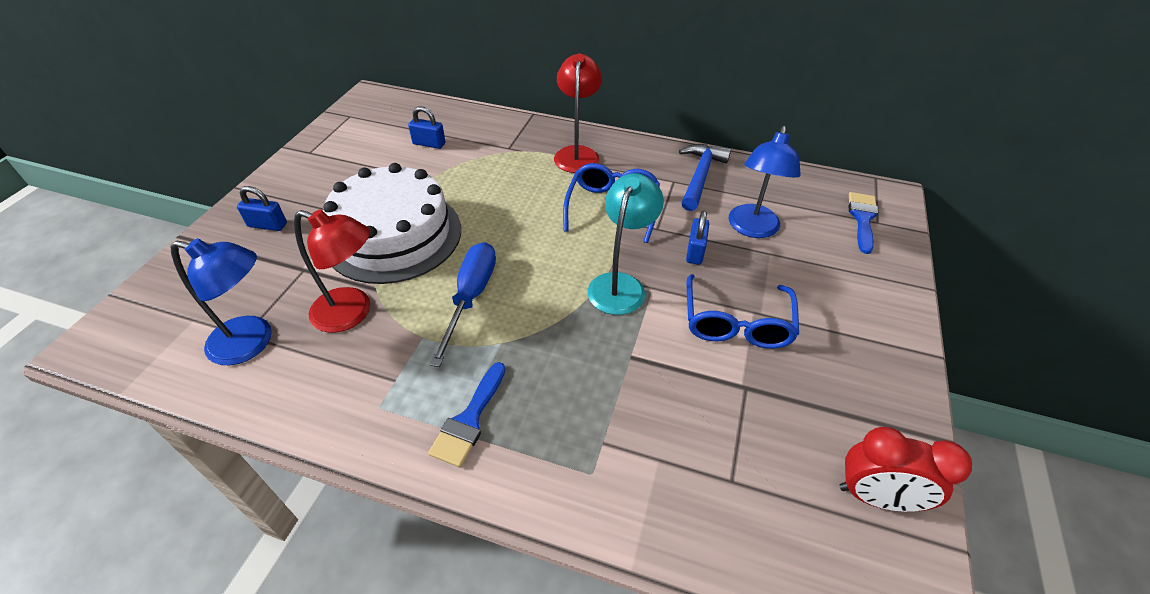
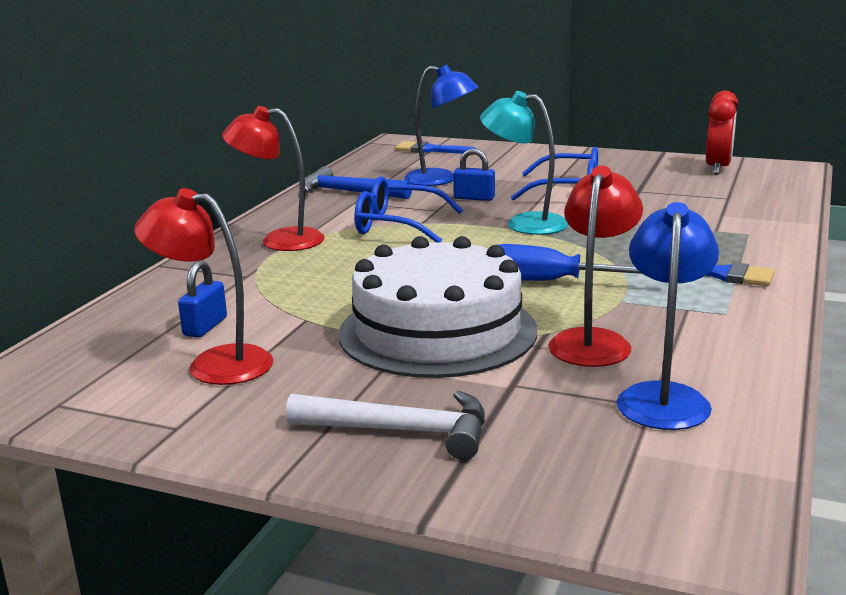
camera: 85 degrees left, 25 degrees down
blue padlock [237,186,287,231] -> white hammer [286,391,485,460]
none -> red lamp [134,188,273,385]

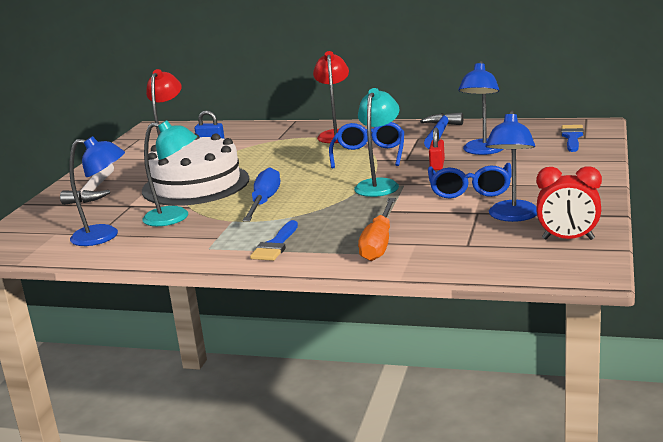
camera: 85 degrees right, 0 degrees up
blue padlock [453,148,495,201] -> red padlock [429,128,445,170]
red lamp [548,166,643,367] -> turquoise lamp [142,120,197,226]
none -> orange screwdriver [358,198,396,261]
none -> blue lamp [486,111,537,222]

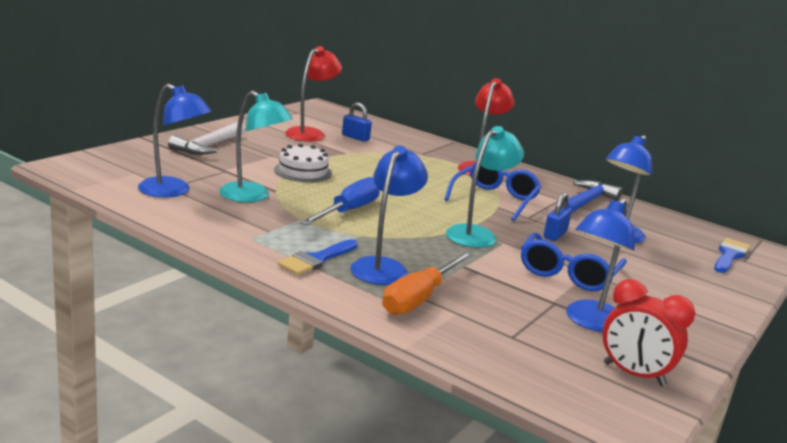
camera: 15 degrees right, 0 degrees up
white cake [142,133,250,206] -> white cake [274,144,332,182], size x0.51
red padlock [429,128,445,170] -> blue padlock [543,192,572,241]
none -> blue lamp [351,146,428,285]

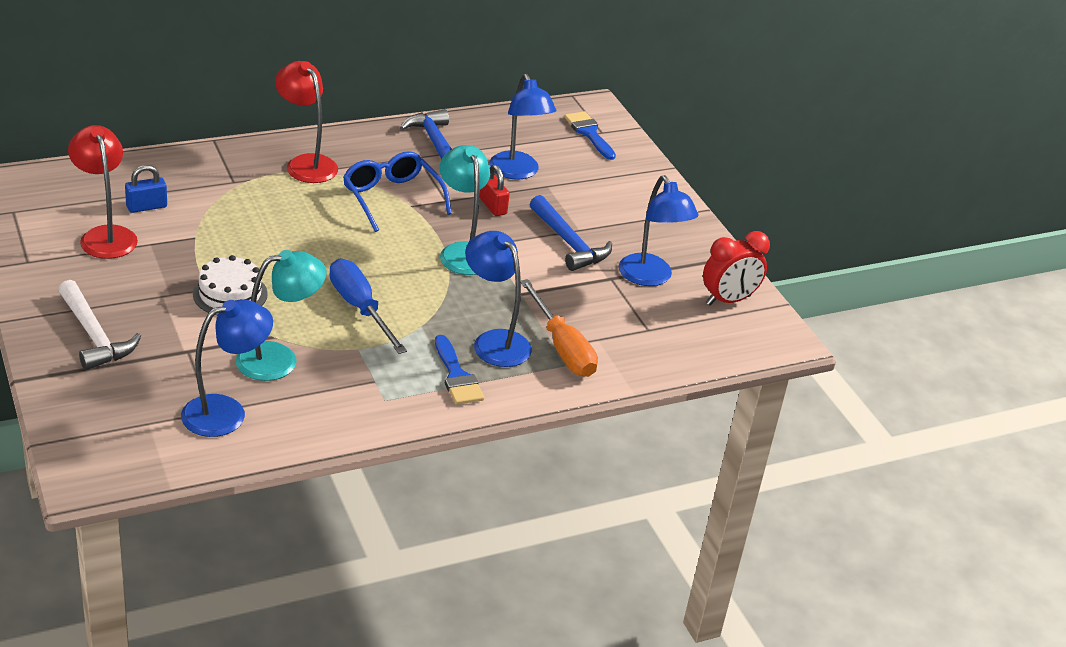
camera: 60 degrees left, 15 degrees up
blue glasses [521,232,627,292] -> blue hammer [530,195,612,271]
blue padlock [543,192,572,241] -> red padlock [479,165,510,216]

